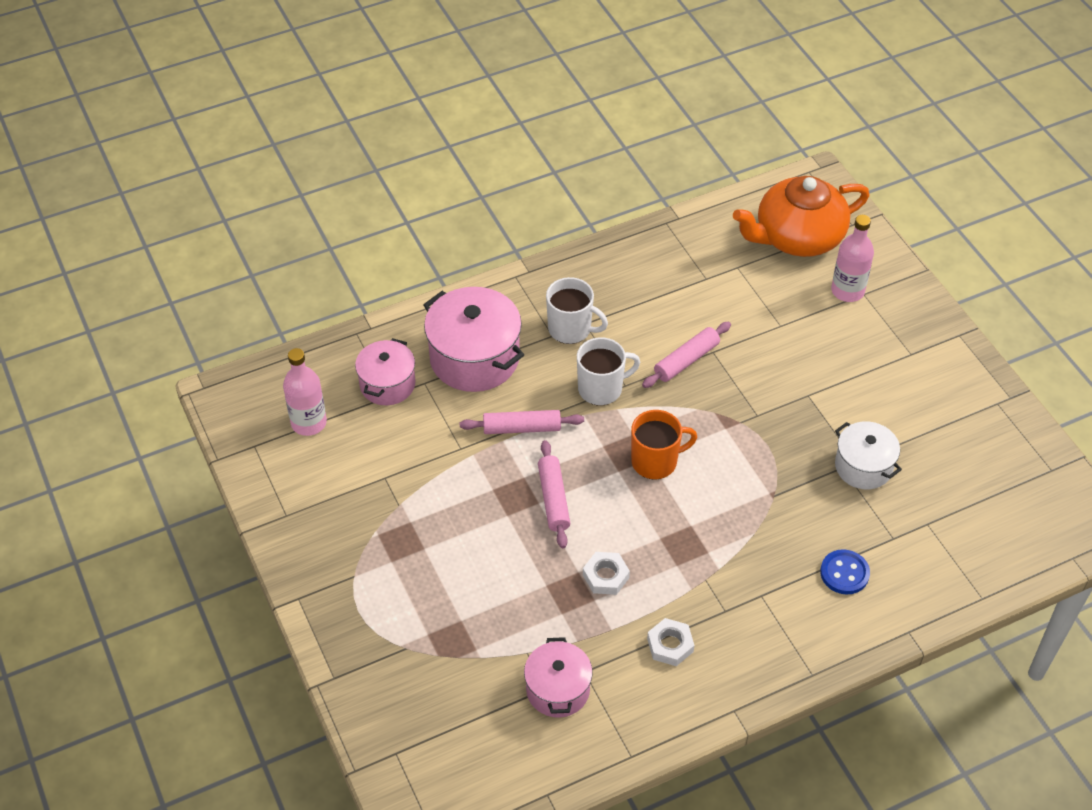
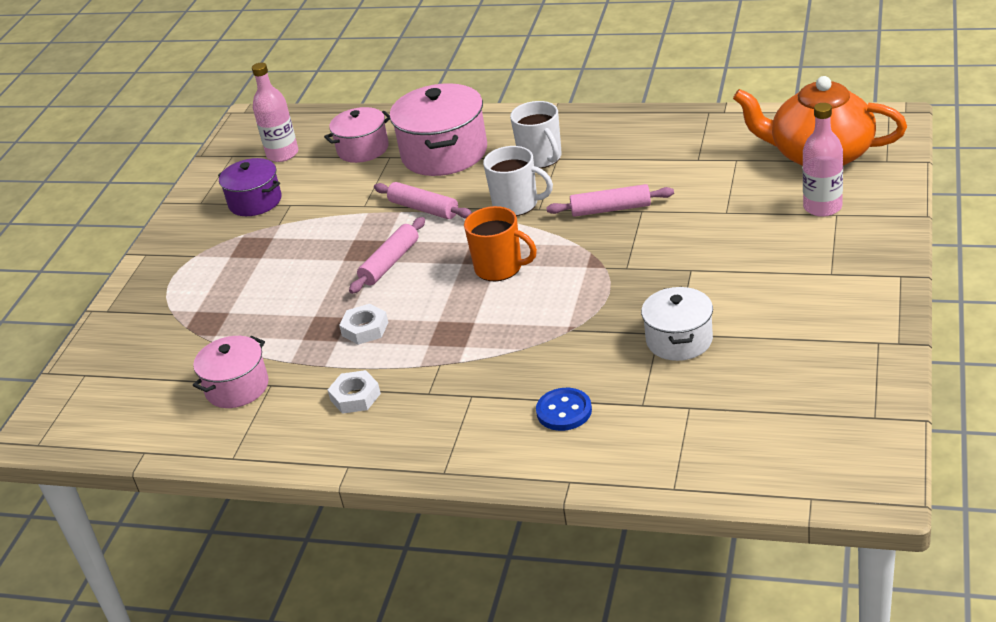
camera: 45 degrees right, 15 degrees down
none -> purple pot [218,158,282,216]

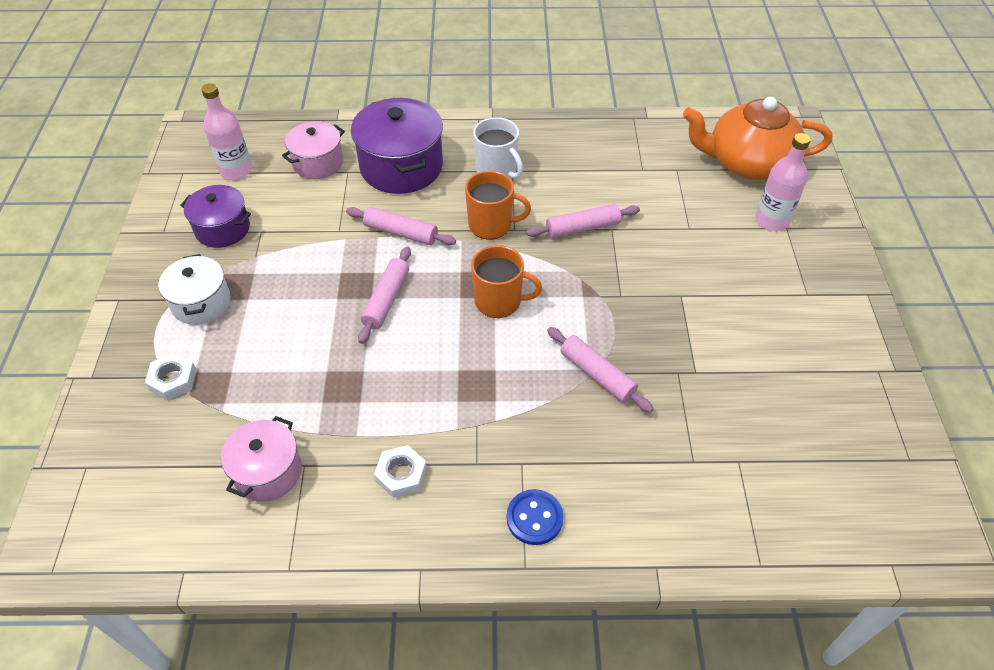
camera: 20 degrees left, 15 degrees up
white nut [339,304,388,345] -> white nut moved to [145,353,197,400]
pink pot [390,83,487,176] -> purple pot [351,98,443,194]
white mug [483,146,553,216] -> orange mug [465,171,531,239]
blue button [536,388,592,431] -> blue button moved to [507,489,564,545]
white pot [641,287,713,361] -> white pot moved to [158,254,231,325]
none -> pink rolling pin [547,327,654,413]

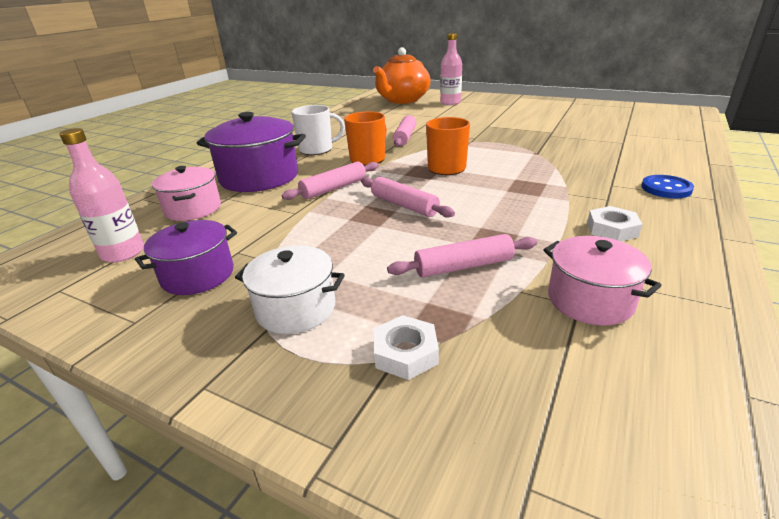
camera: 60 degrees left, 20 degrees down
pink rolling pin [547,327,654,413] -> pink rolling pin moved to [387,234,537,278]

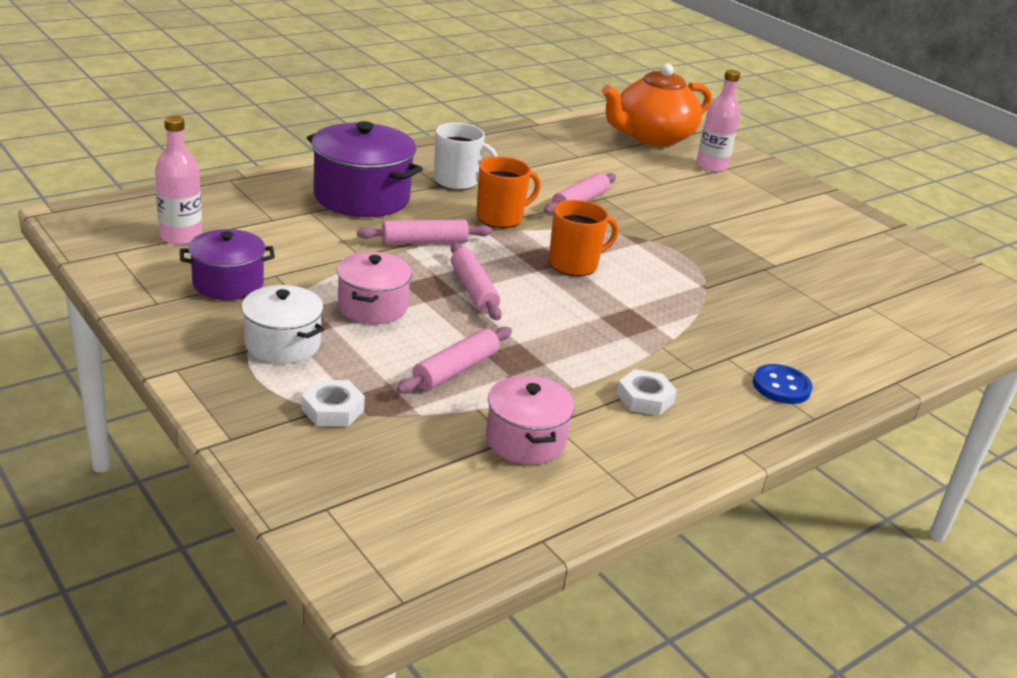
camera: 20 degrees right, 0 degrees up
pink pot [152,166,221,221] -> pink pot moved to [337,252,412,324]
pink rolling pin [387,234,537,278] -> pink rolling pin turned 60 degrees counterclockwise [396,327,512,394]

